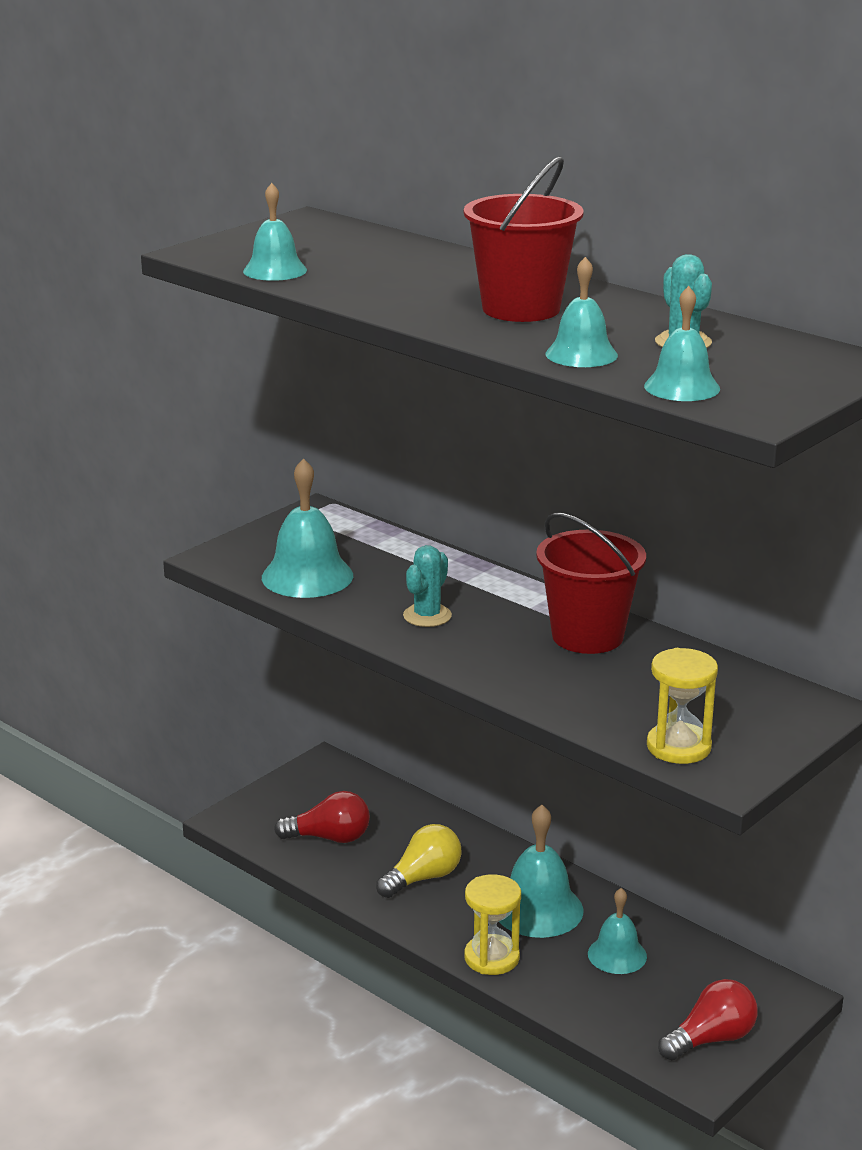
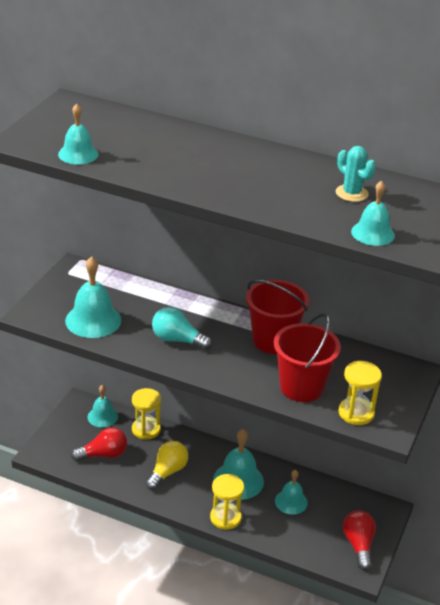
camera: 20 degrees left, 10 degrees up
turquoise cactus [403,545,452,627] -> turquoise light bulb [152,307,212,350]
red bucket [464,156,584,322] -> red bucket moved to [274,313,341,402]
turquoise bell [546,257,618,367] -> turquoise bell moved to [87,385,118,427]
red light bulb [658,979,758,1060] -> red light bulb turned 45 degrees counterclockwise [343,511,376,570]
none -> yellow hourglass [132,388,161,440]

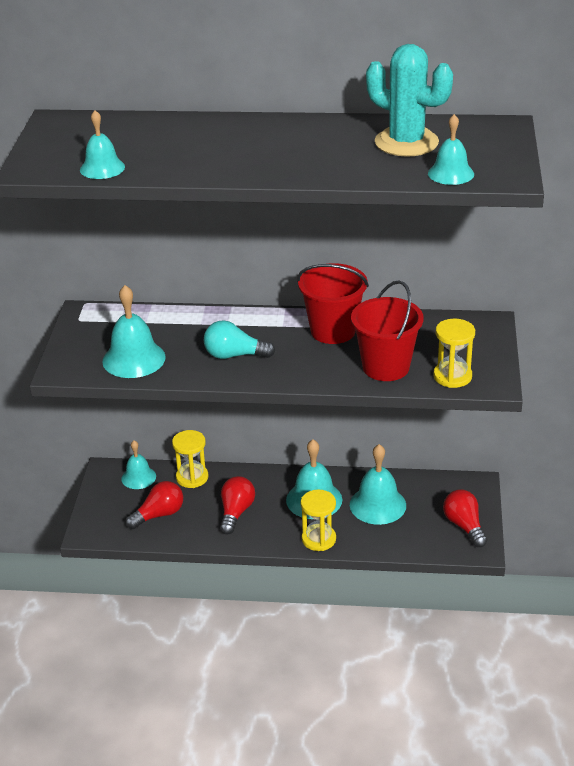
camera: 15 degrees left, 0 degrees up
yellow light bulb [146,441,188,490] -> red light bulb [220,476,255,535]
turquoise bell [275,470,308,514] -> turquoise bell [350,444,406,525], size x1.58
turquoise cactus [336,146,376,202] -> turquoise cactus [366,44,453,157], size x1.81

